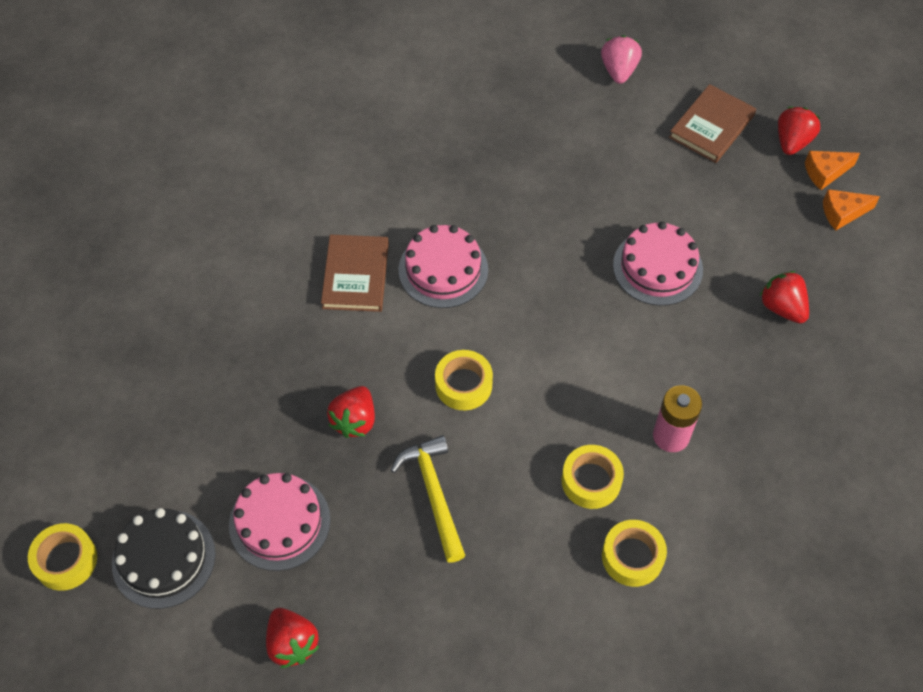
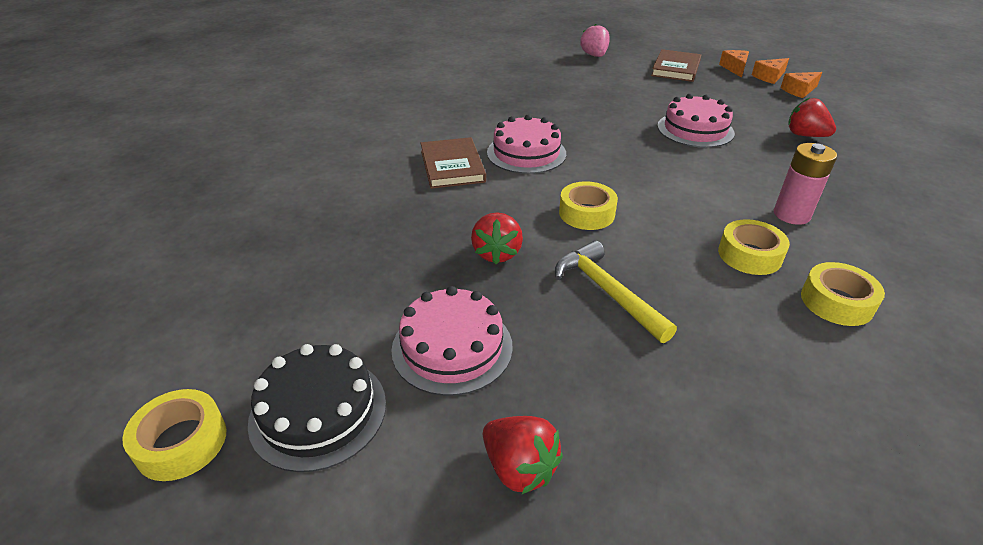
camera: 15 degrees left, 20 degrees down
red strawberry [778,107,820,155] -> orange cheese [719,50,749,78]

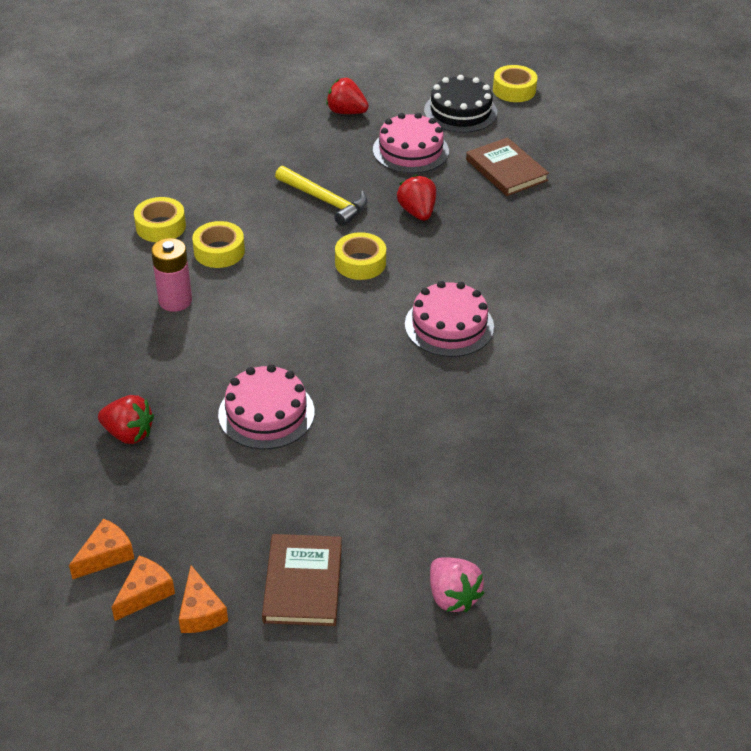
camera: 160 degrees right, 5 degrees up
brown book [420,137,486,189] -> brown book moved to [466,137,549,196]

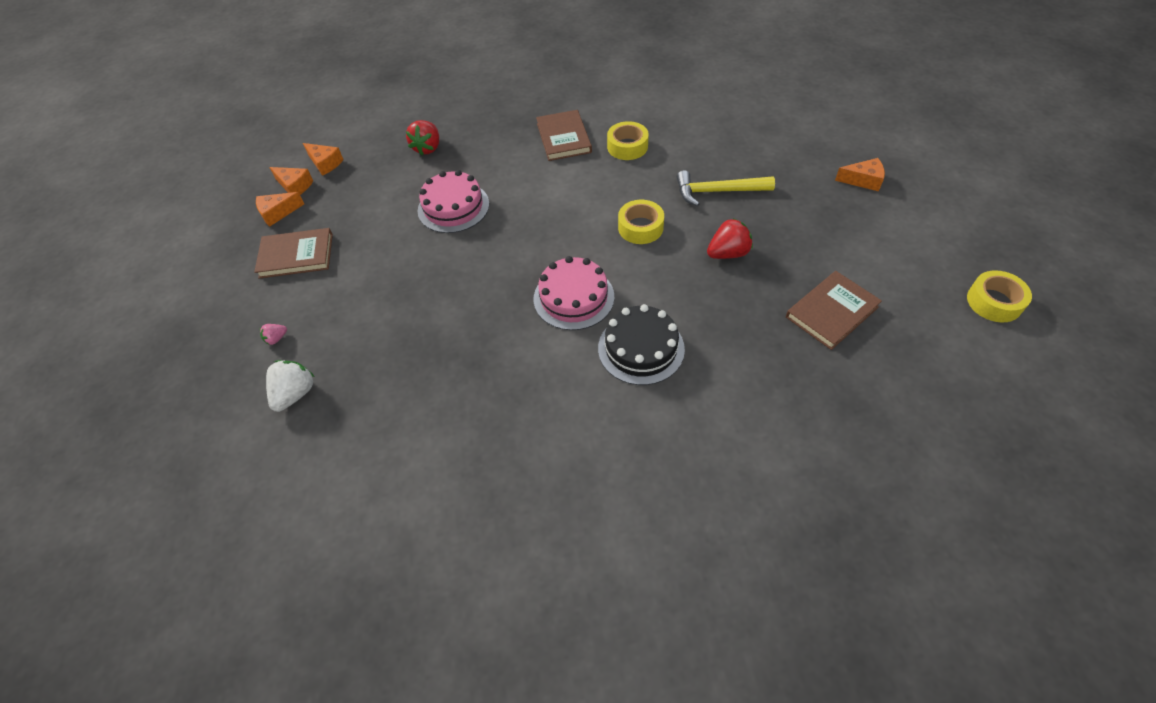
camera: 85 degrees right, 10 degrees up
yellow tape [134,197,186,242] -> none
pink battery [151,238,192,312] -> brown book [536,110,592,161]
yellow hammer [275,166,367,226] -> yellow hammer turned 60 degrees clockwise [677,170,775,206]
red strawberry [326,78,369,114] -> orange cheese [835,158,885,191]
pink cake [373,113,449,173] -> none
black cake [424,75,498,133] -> black cake moved to [598,304,685,385]
pink strawberry [430,557,484,612] -> pink strawberry [260,324,287,345], size x0.52
none -> white strawberry [266,360,314,412]

